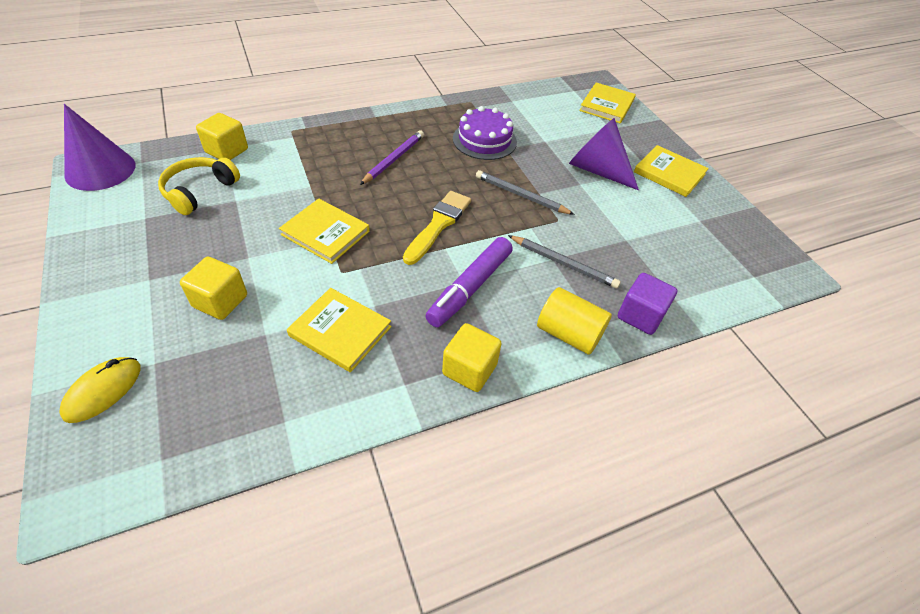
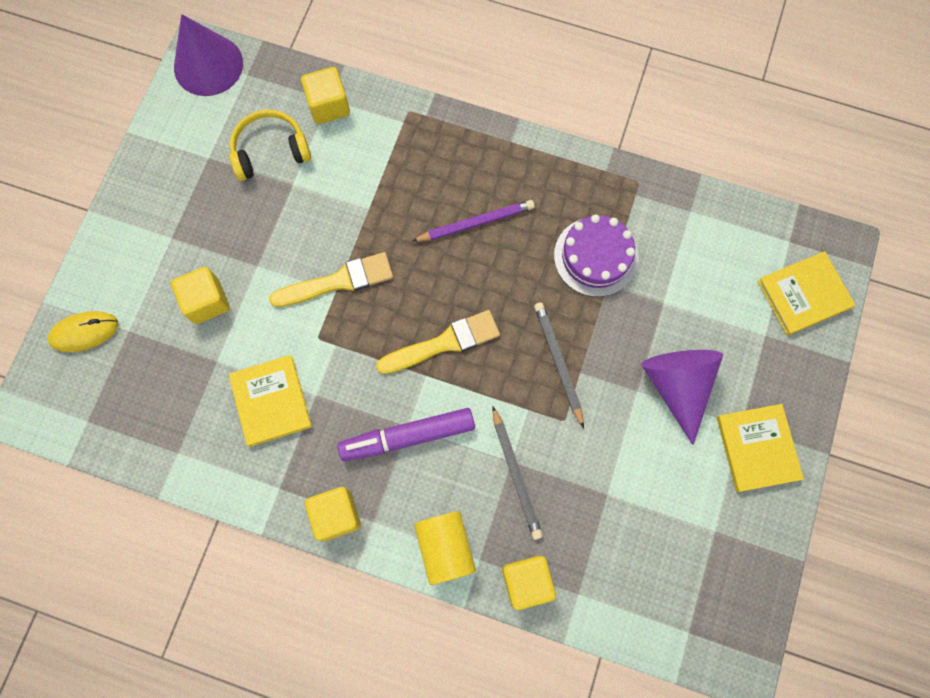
camera: 45 degrees right, 25 degrees up
yellow book [279,198,370,264] -> yellow brush [269,252,393,307]
purple cube [618,273,677,335] -> yellow cube [502,556,556,610]

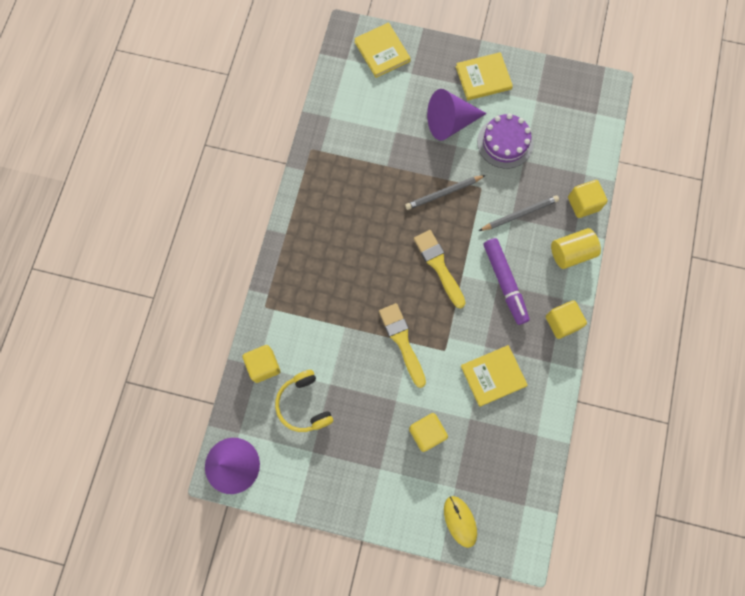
camera: 95 degrees left, 0 degrees up
purple pencil [412,200,535,242] -> none
purple cake [554,215,638,297] -> purple cake moved to [477,113,533,169]

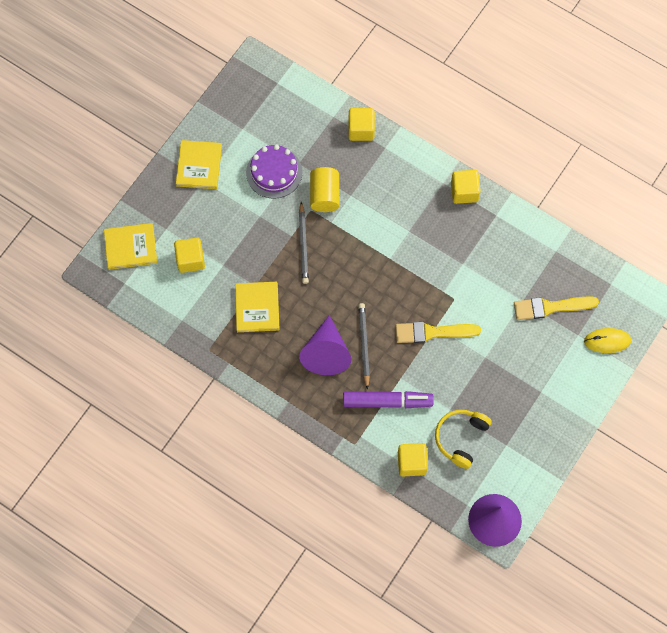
camera: 70 degrees left, 5 degrees down
yellow headphones [275,370,333,432] -> yellow headphones turned 120 degrees clockwise [435,410,492,469]
yellow cube [409,413,448,452] -> yellow cube moved to [174,238,205,273]
yellow brush [414,230,465,308] -> yellow brush moved to [514,296,599,320]
purple cone [427,89,487,141] -> purple cone moved to [299,315,351,375]
yellow book [461,345,528,407] -> yellow book moved to [235,282,280,332]
grey pencil [479,195,559,231] -> grey pencil moved to [358,303,370,390]
purple marker [484,238,530,325] -> purple marker moved to [343,391,434,408]
yellow cylinder [551,228,601,269] -> yellow cylinder moved to [310,167,339,212]

